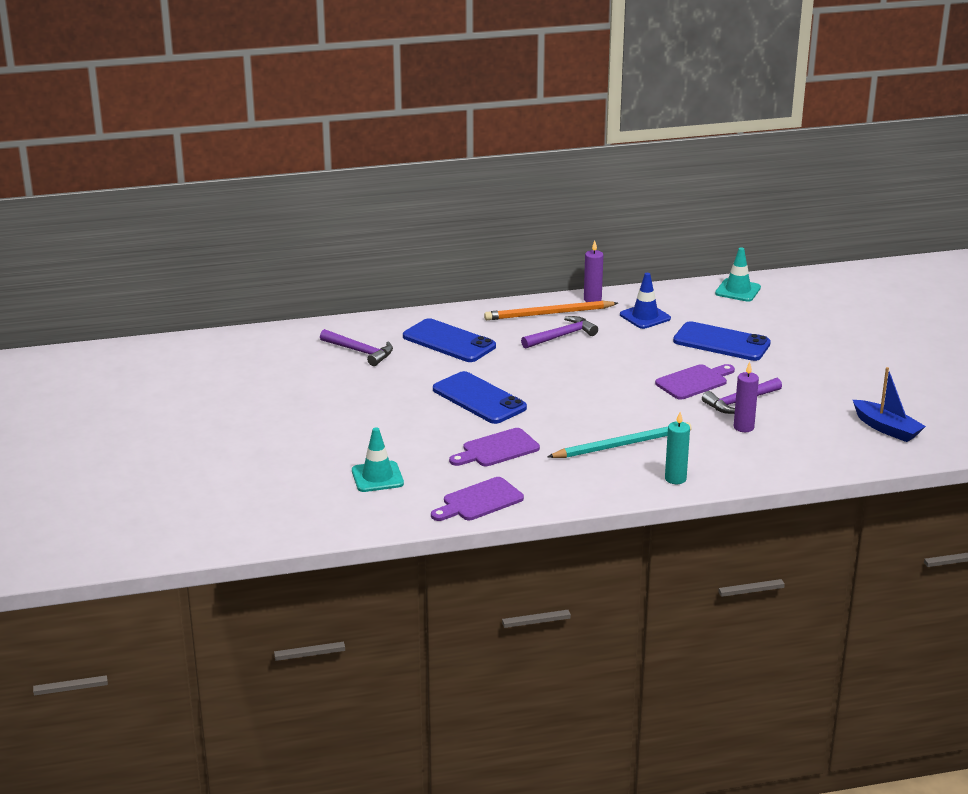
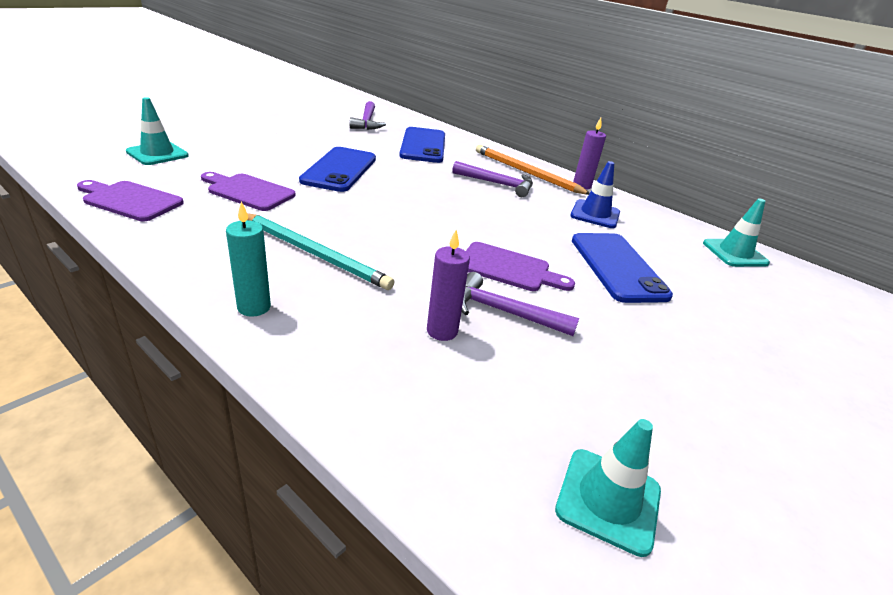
camera: 50 degrees right, 5 degrees up
blue boat [853,367,926,442] -> turquoise traffic cone [555,419,661,557]

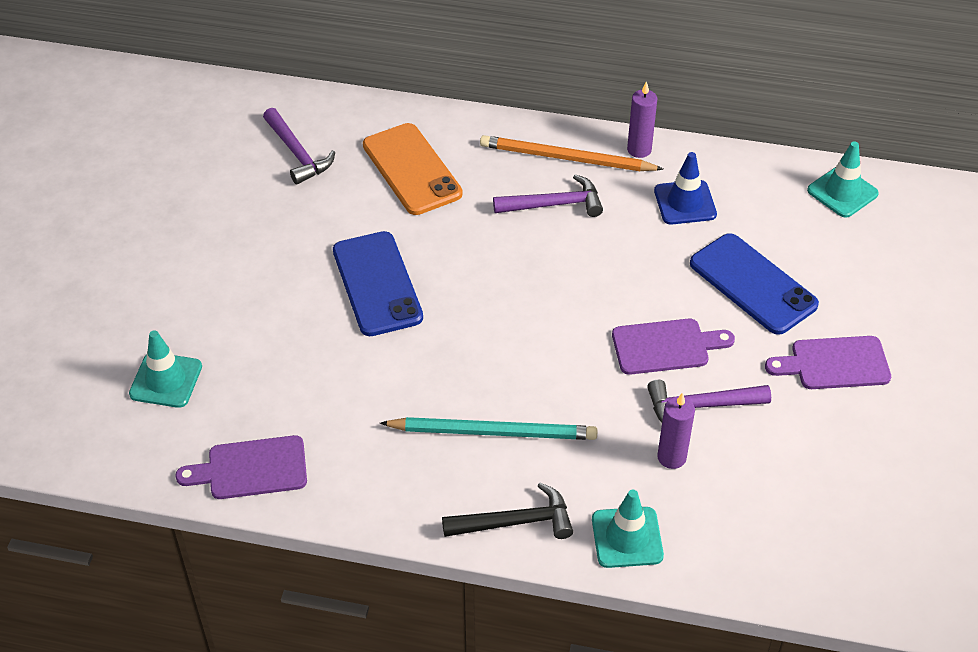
camera: 25 degrees left, 15 degrees up
purple cutting board [201,172,295,211] -> purple cutting board moved to [765,336,891,389]
turquoise candle [226,202,271,317] -> black hammer [442,483,573,539]
blue phone [399,127,445,163] -> orange phone [363,123,463,215]
turquoise traffic cone [555,419,661,557] -> turquoise traffic cone moved to [592,490,664,568]

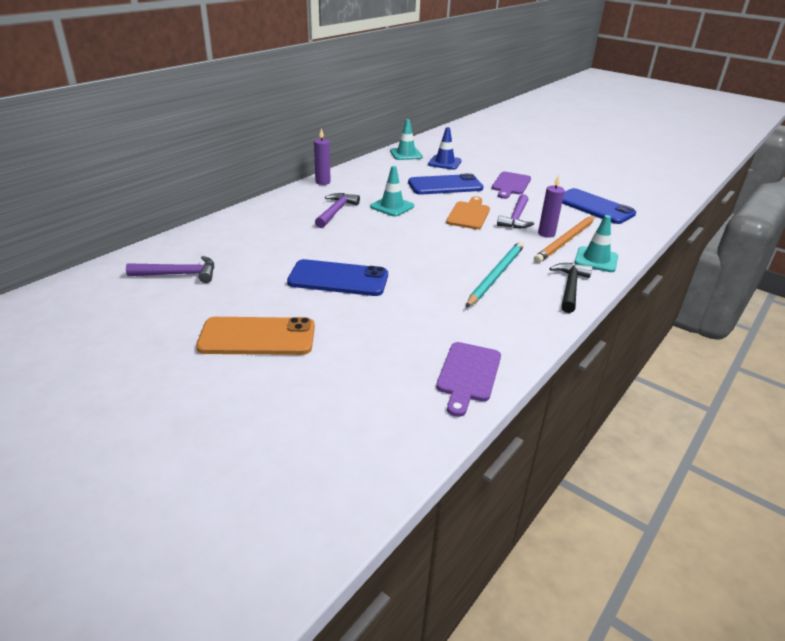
camera: 65 degrees left, 15 degrees down
turquoise traffic cone [129,330,202,408] -> turquoise traffic cone moved to [370,166,414,217]
orange phone [363,123,463,215] -> orange phone moved to [196,317,315,355]
orange pencil [480,135,663,171] -> orange pencil moved to [534,216,595,263]
purple cutting board [612,319,735,375] -> orange cutting board [446,196,490,229]
blue traffic cone [654,152,717,224] -> blue traffic cone moved to [428,127,462,170]
none -> blue phone [562,188,636,224]

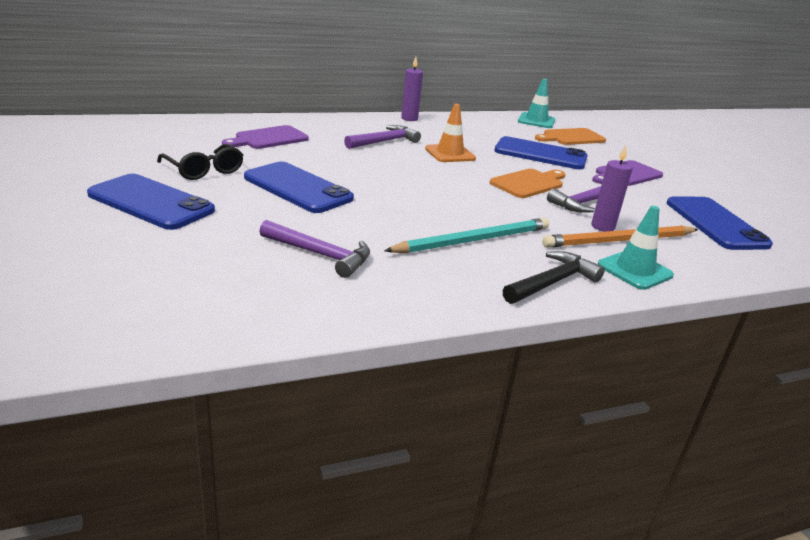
camera: 30 degrees right, 5 degrees down
purple hammer [126,256,215,283] -> purple hammer moved to [259,220,370,278]
orange phone [196,317,315,355] -> blue phone [87,174,215,230]
turquoise traffic cone [370,166,414,217] -> orange traffic cone [425,104,476,162]
blue traffic cone [428,127,462,170] -> orange cutting board [535,128,606,145]
purple cutting board [436,342,501,417] -> purple cutting board moved to [222,125,309,149]
none -> black glasses [157,144,243,180]

